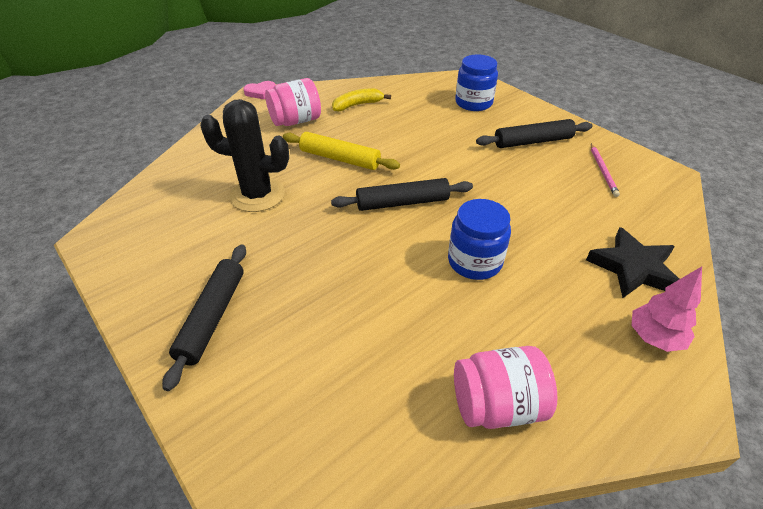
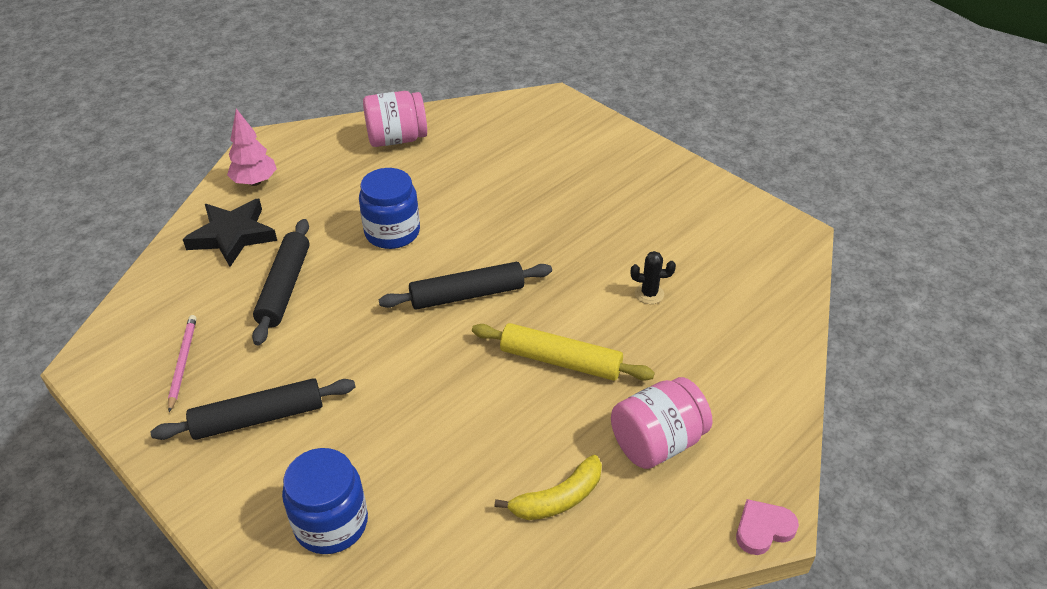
camera: 175 degrees right, 0 degrees up
black rolling pin [162,245,246,391] -> black rolling pin moved to [252,219,310,346]
black cactus [200,99,289,212] -> black cactus [631,251,676,304], size x0.43

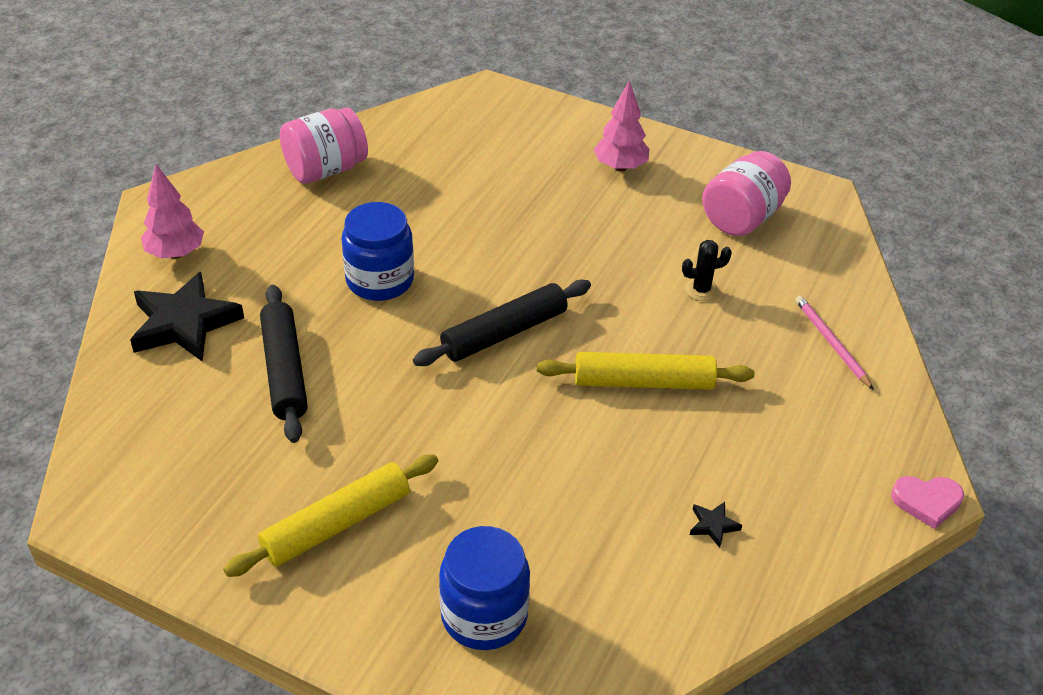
camera: 20 degrees left, 0 degrees up
black rolling pin [151,378,355,440] -> yellow rolling pin [223,455,438,577]
pink pencil [168,315,197,412] -> pink pencil moved to [795,296,874,390]
yellow banana [494,455,602,520] -> black star [690,502,742,548]
pink jar [611,377,713,469] -> pink jar moved to [702,151,791,236]
pink heart [736,499,799,555] -> pink heart turned 135 degrees counterclockwise [891,476,964,529]
none -> pink tree [594,80,649,172]

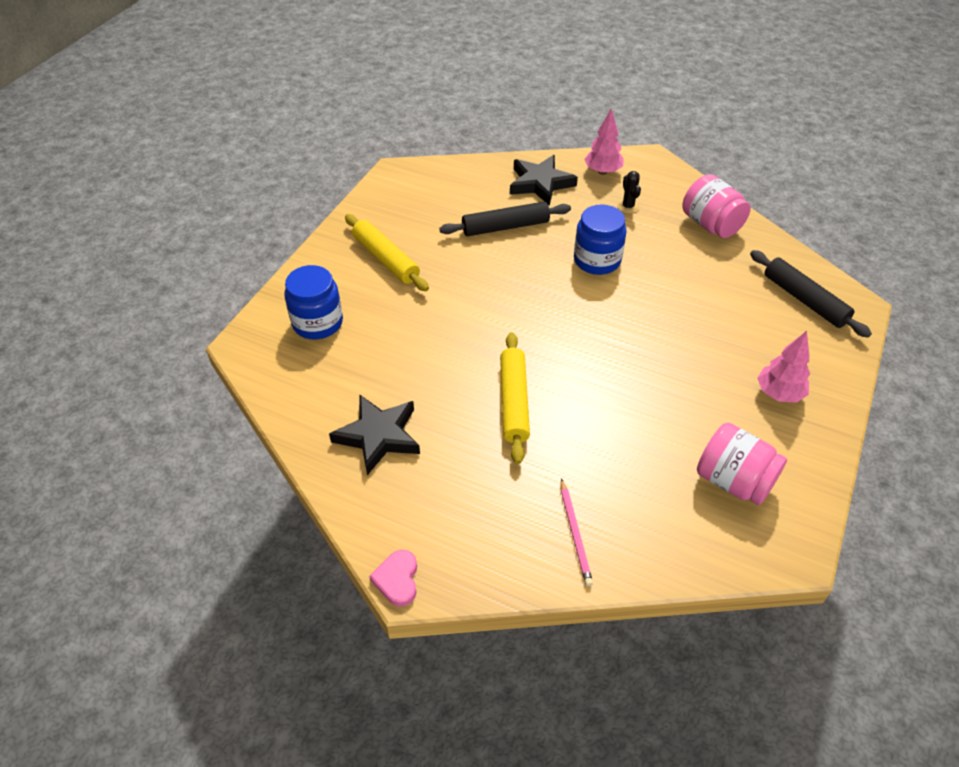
camera: 90 degrees right, 5 degrees up
black rolling pin [413,280,591,366] -> black rolling pin moved to [750,250,872,338]
black cactus [682,240,732,301] -> black cactus moved to [617,171,641,213]
black star [690,502,742,548] -> black star [329,395,420,476], size x2.44
pink pencil [795,296,874,390] -> pink pencil turned 105 degrees clockwise [561,478,593,586]

